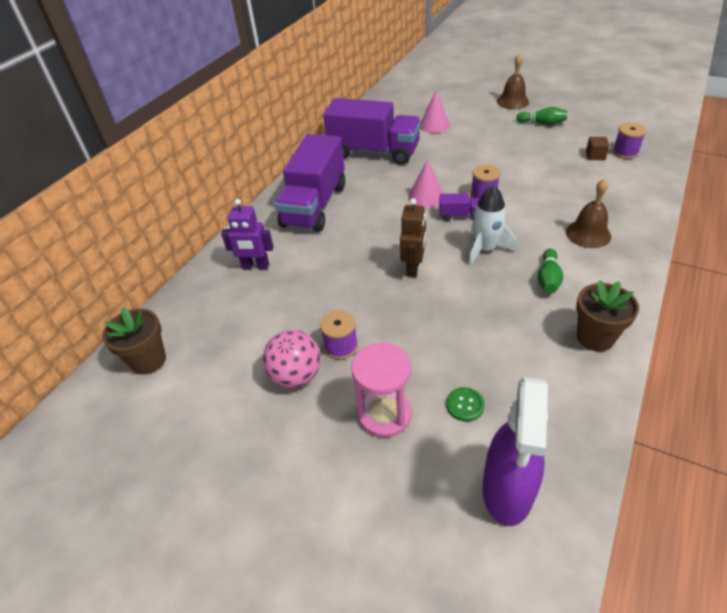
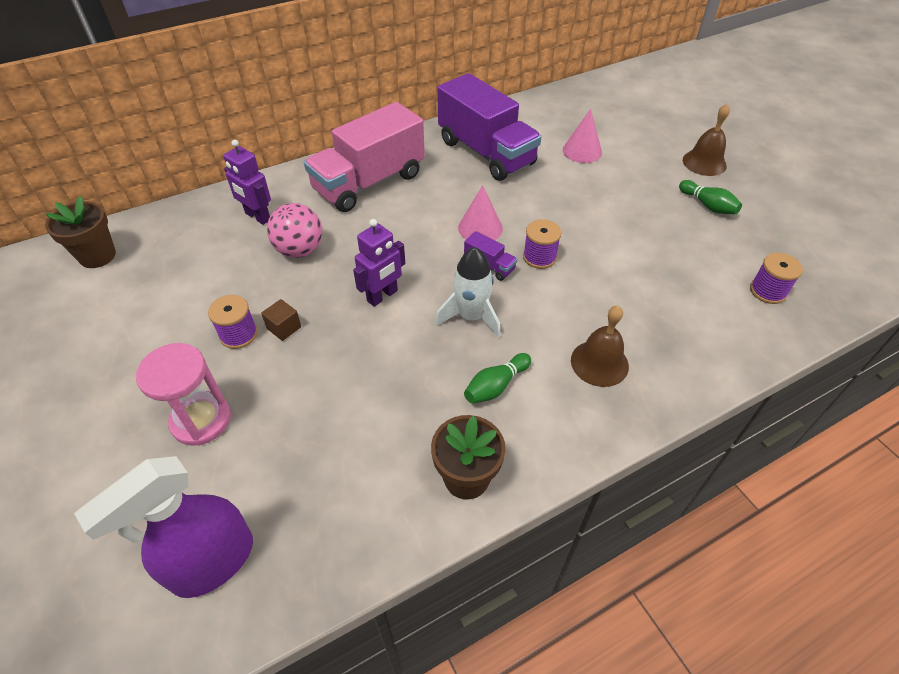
camera: 30 degrees right, 5 degrees up
pink ball [263,330,321,388] -> pink ball moved to [267,203,322,258]
purple truck [275,134,345,232] -> pink truck [304,102,425,212]
brown robot [400,198,426,277] -> purple robot [353,219,405,307]
green button [446,387,485,422] -> none
brown cube [586,137,610,160] -> brown cube moved to [261,299,301,341]

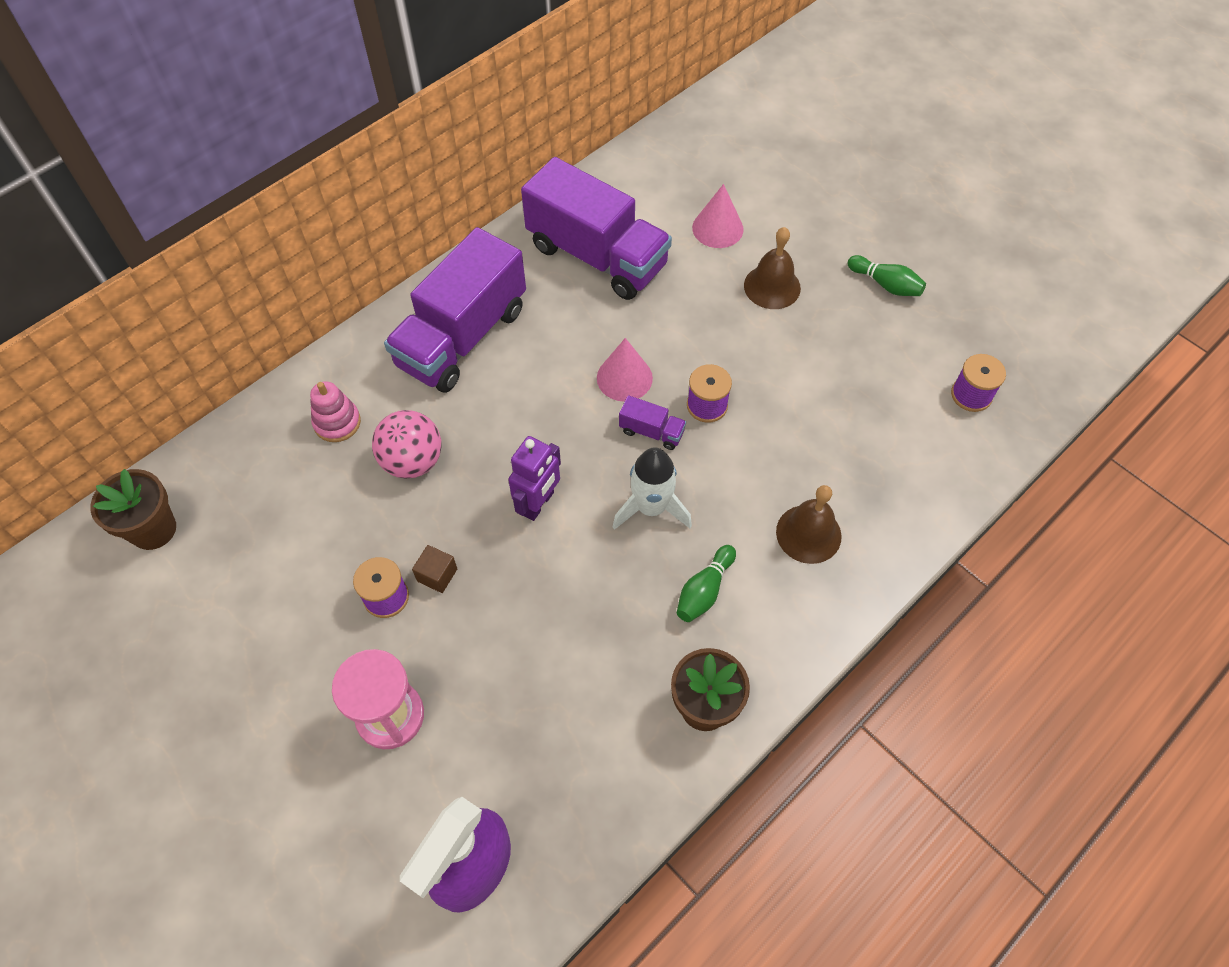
camera: 15 degrees left, 10 degrees up
purple robot [223,139,271,225] -> pink stacking toy [310,382,361,442]
pink truck [304,102,425,212] -> purple truck [384,227,526,393]
brown bell [683,104,730,176] -> brown bell moved to [744,227,801,309]

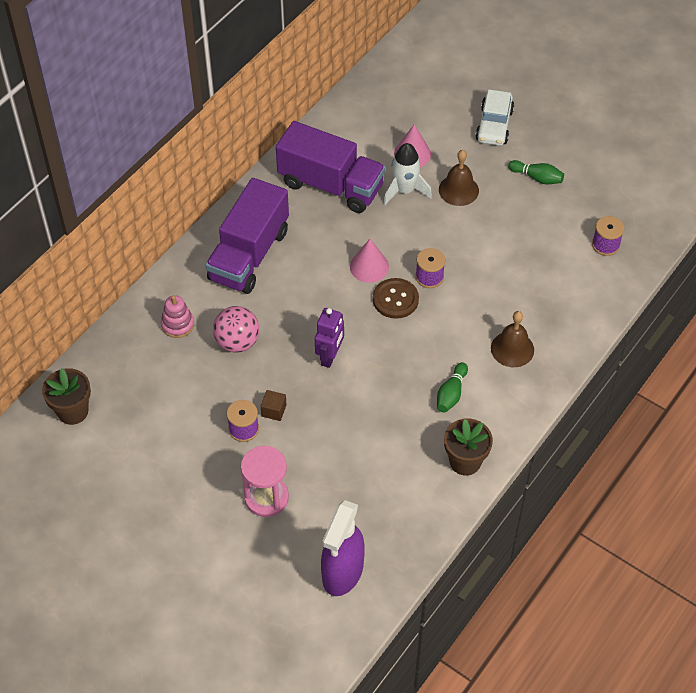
camera: 10 degrees left, 5 degrees down
white rocket [613,447,692,530] -> white rocket moved to [384,143,432,205]
purple truck [619,395,686,450] -> brown button [373,278,419,319]
none -> white car [475,89,514,146]

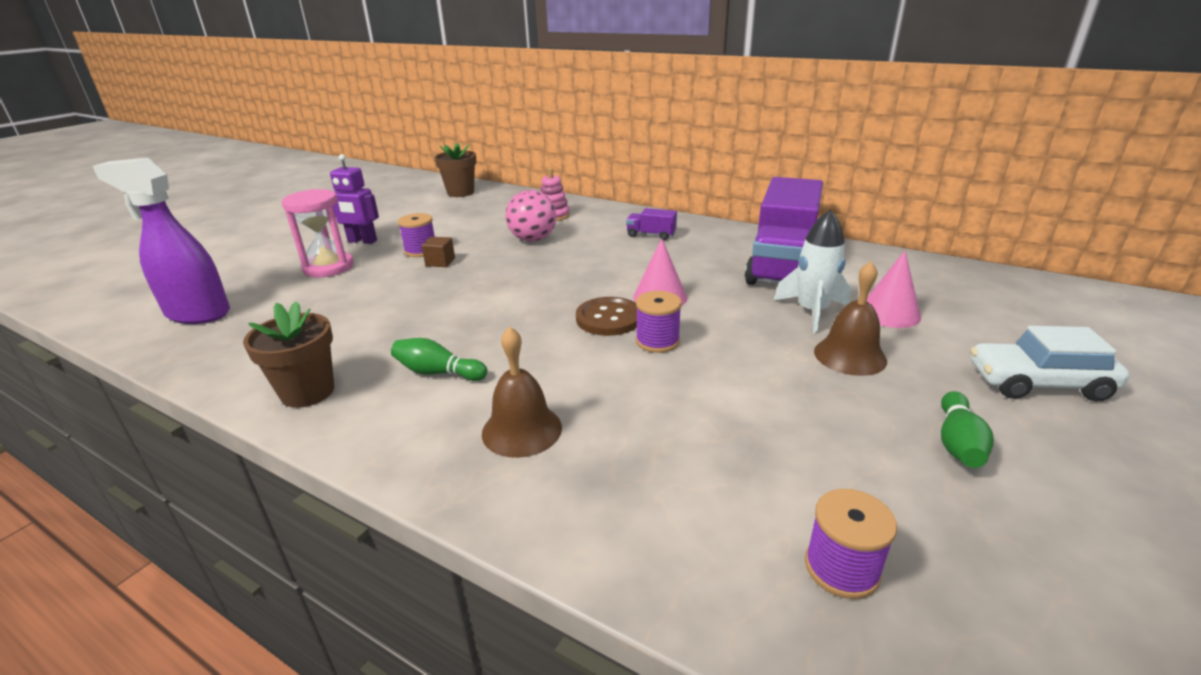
camera: 85 degrees right, 25 degrees down
purple truck [206,178,289,294] -> purple truck [626,208,677,240], size x0.40
purple robot [315,308,344,368] -> purple robot moved to [330,154,379,244]

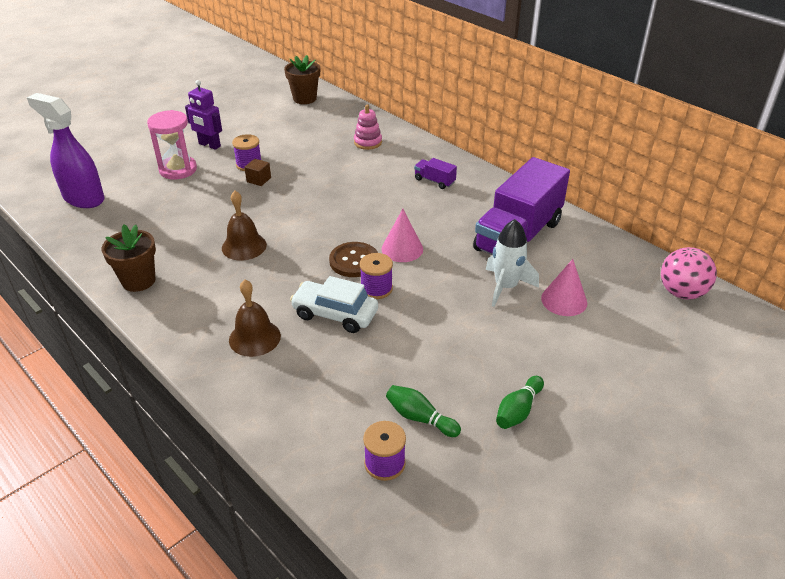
camera: 15 degrees right, 10 degrees up
green bowling pin [391,338,487,381] -> green bowling pin moved to [386,385,461,437]
pink ball [506,190,556,242] -> pink ball moved to [661,247,717,299]
brown bell [814,261,887,376] -> brown bell moved to [222,191,267,260]
white car [970,326,1129,402] -> white car moved to [290,276,378,333]

